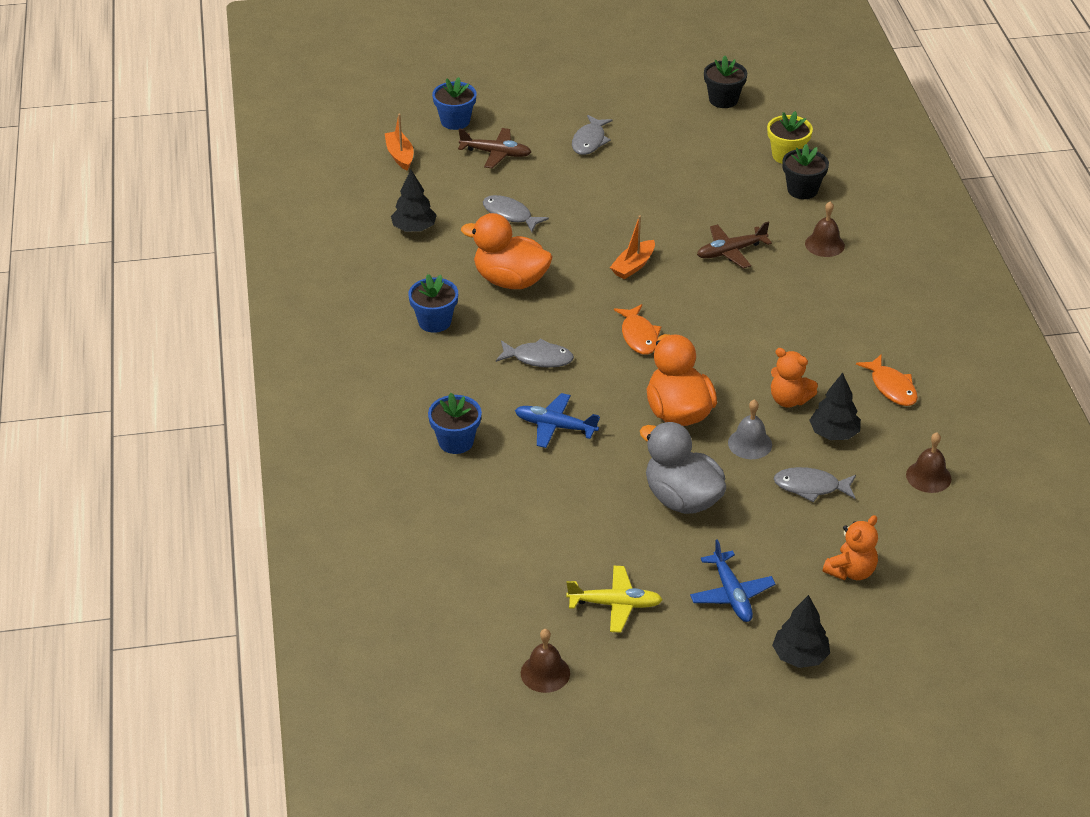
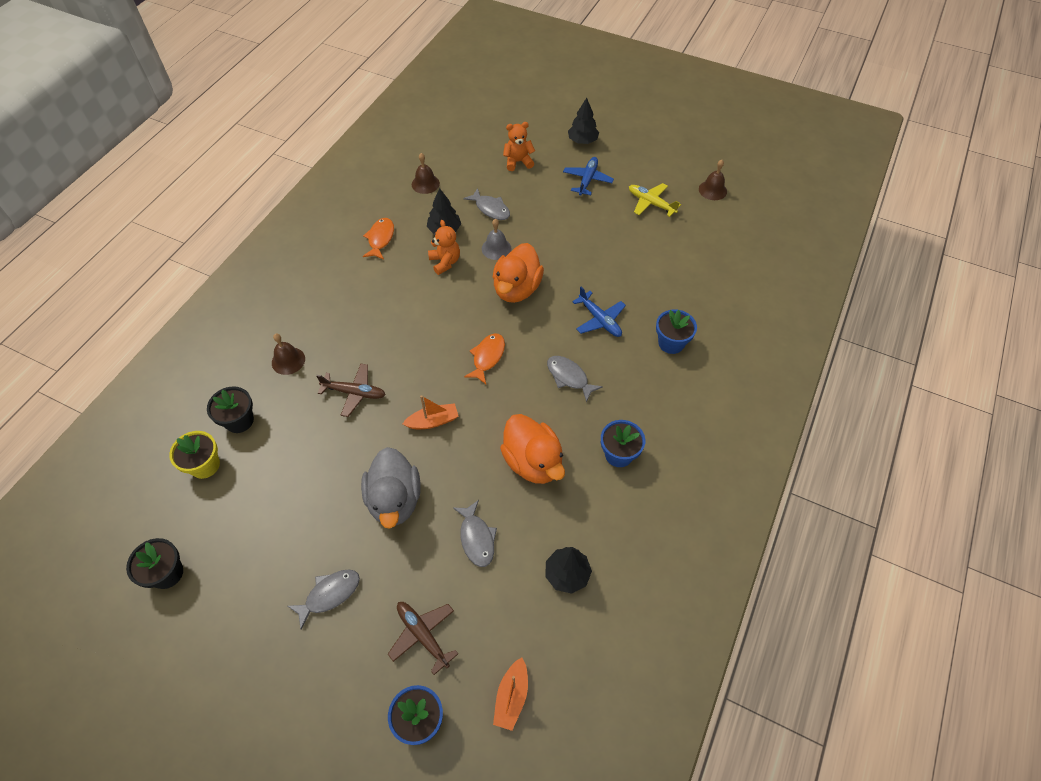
camera: 145 degrees left, 15 degrees up
grey duck [640,422,726,514] -> grey duck moved to [361,447,420,529]

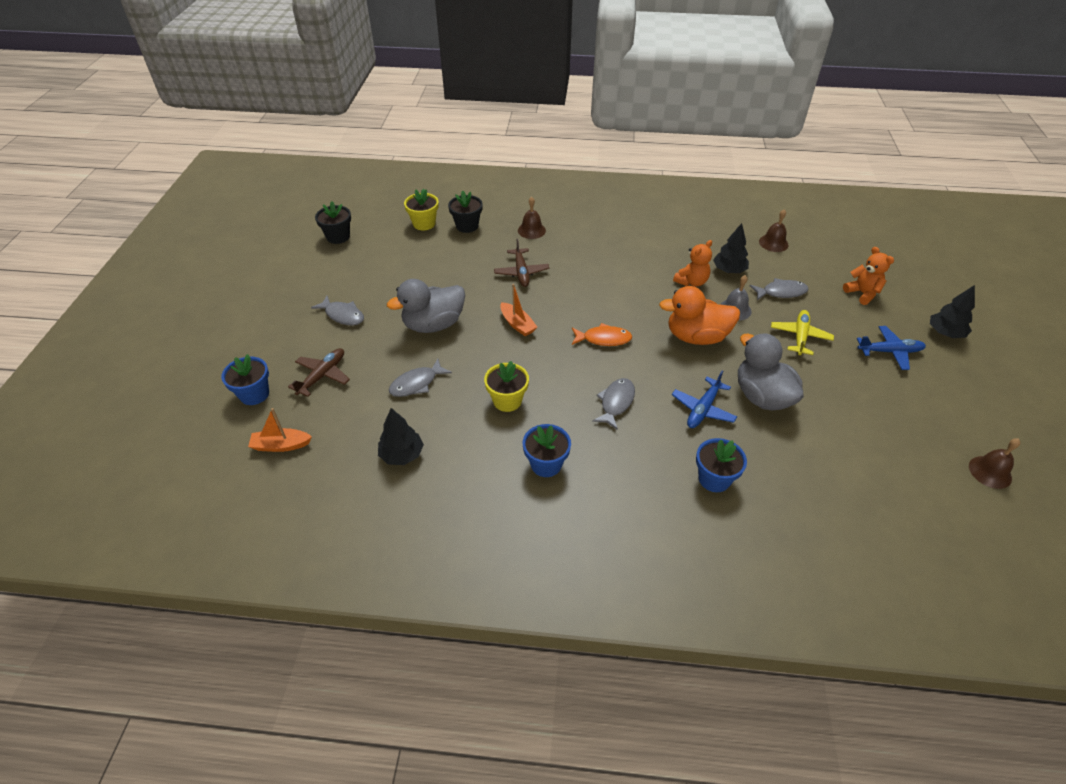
camera: 70 degrees right, 10 degrees down
orange fish [363,218,394,260] -> none
grey fish [463,188,510,220] -> grey fish turned 120 degrees counterclockwise [750,278,809,300]
orange duck [500,414,565,484] -> yellow flower pot [484,361,529,412]
yellow plane [629,183,681,217] -> yellow plane moved to [771,310,834,355]
none -> grey duck [738,334,804,410]

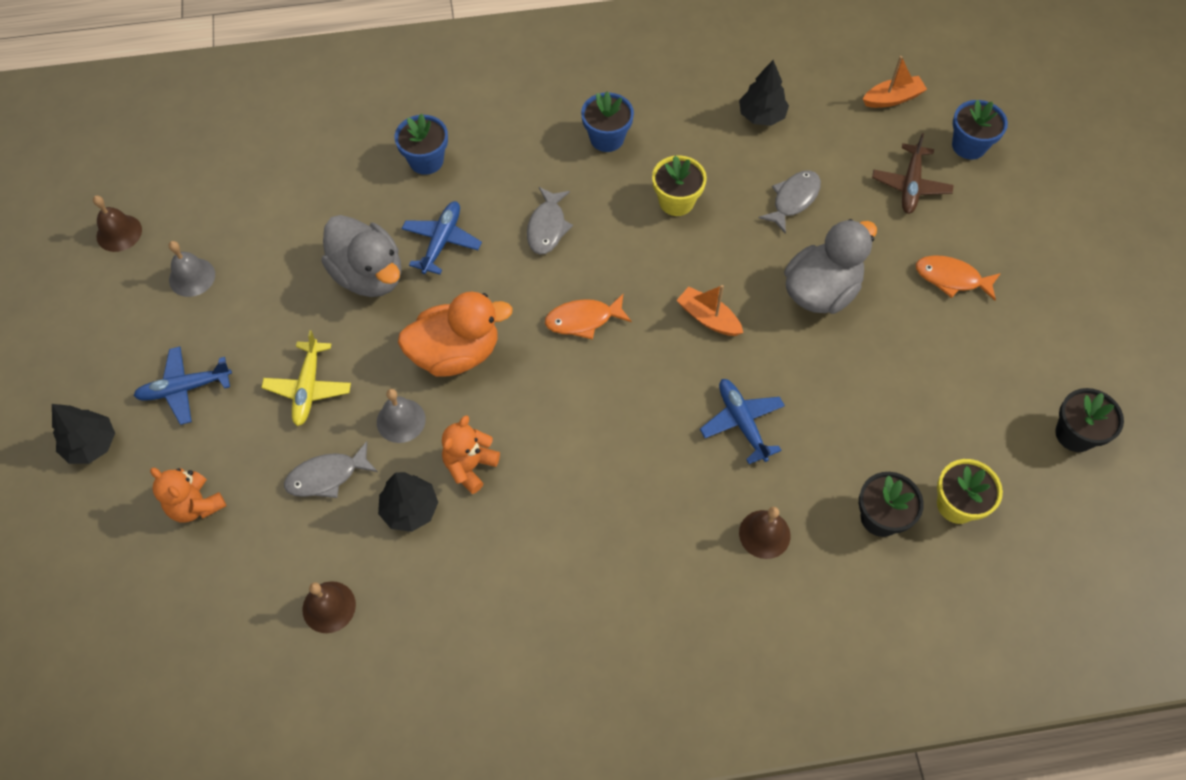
camera: 165 degrees right, 15 degrees up
grey fish [311,296,364,325] -> orange fish [916,255,1001,301]
brown plane [494,239,549,287] -> blue plane [700,379,785,464]
none -> grey bell [169,241,215,297]

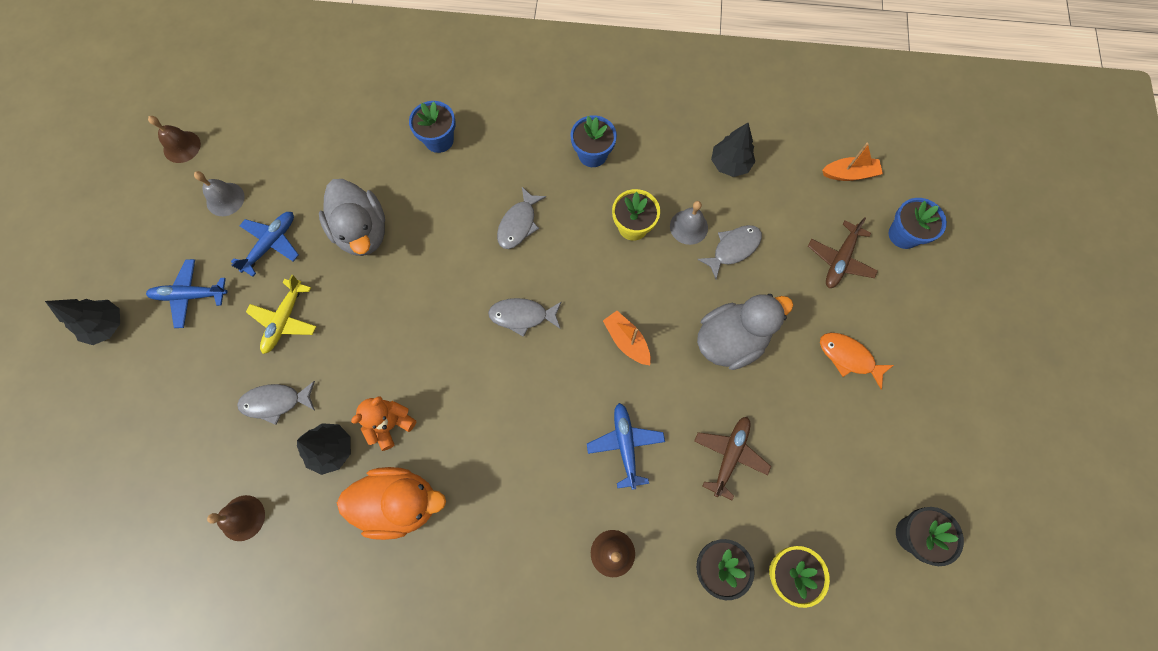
camera: 15 degrees right, 10 degrees up
orange teddy bear [150,468,226,522] -> none
grey bell [377,389,426,443] -> grey bell moved to [670,201,708,245]
orange duck [398,292,513,377] -> orange duck moved to [337,467,446,540]
blue plane [401,201,482,275] -> blue plane moved to [231,212,299,277]
orange fish [545,294,632,340] -> grey fish [488,298,562,337]
none -> brown plane [694,417,771,500]

